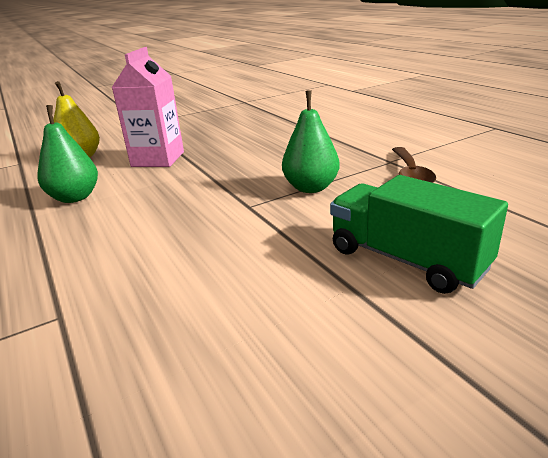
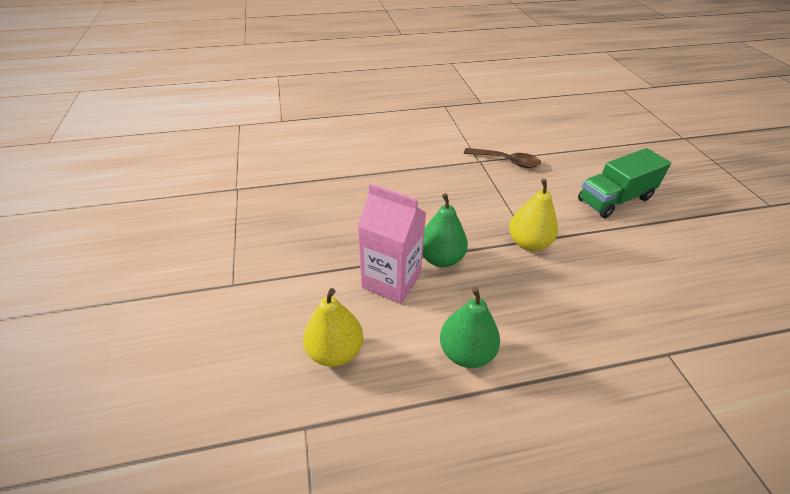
camera: 75 degrees left, 15 degrees up
green pear [282,90,340,193] -> green pear moved to [422,193,468,267]
none -> yellow pear [509,179,558,251]

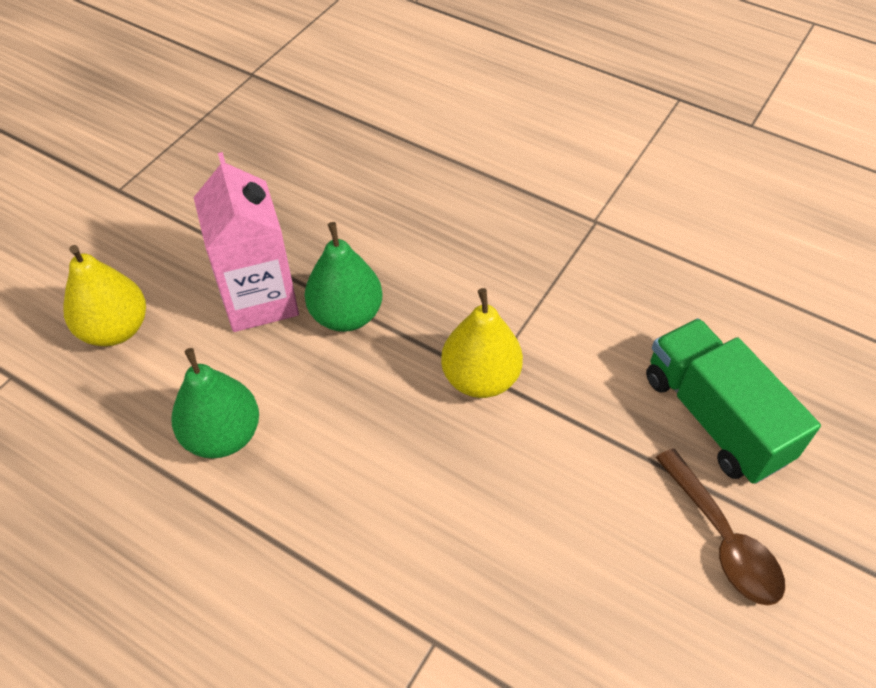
camera: 45 degrees right, 10 degrees up
brown spoon [464,148,541,168] -> brown spoon moved to [656,448,785,605]
green truck [578,148,671,218] -> green truck turned 45 degrees clockwise [646,318,821,484]

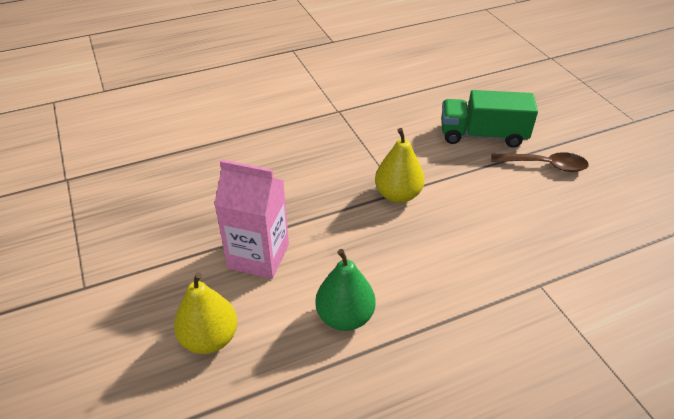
camera: 55 degrees left, 10 degrees down
green pear [305,222,382,332] -> none

